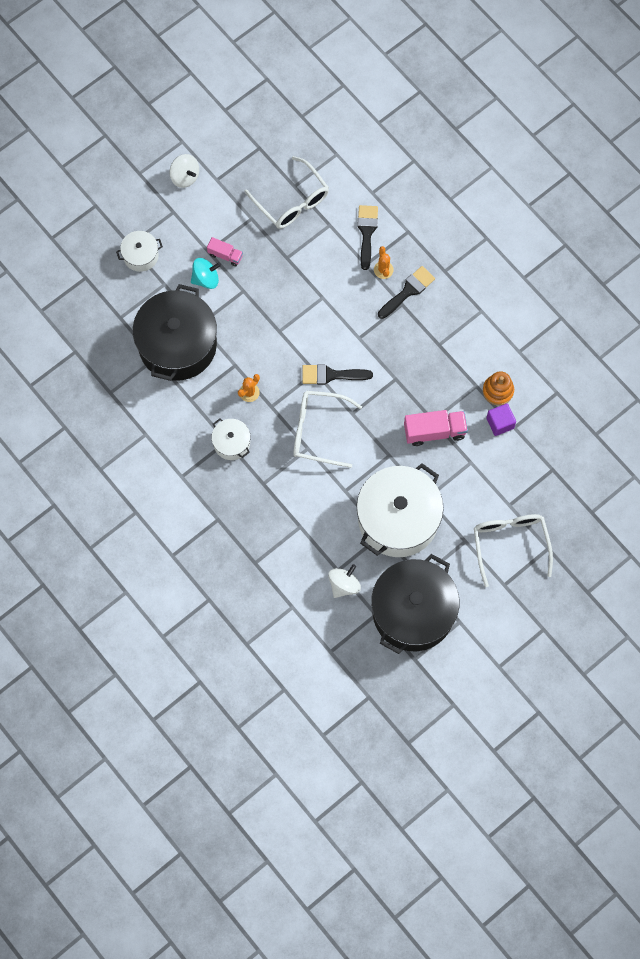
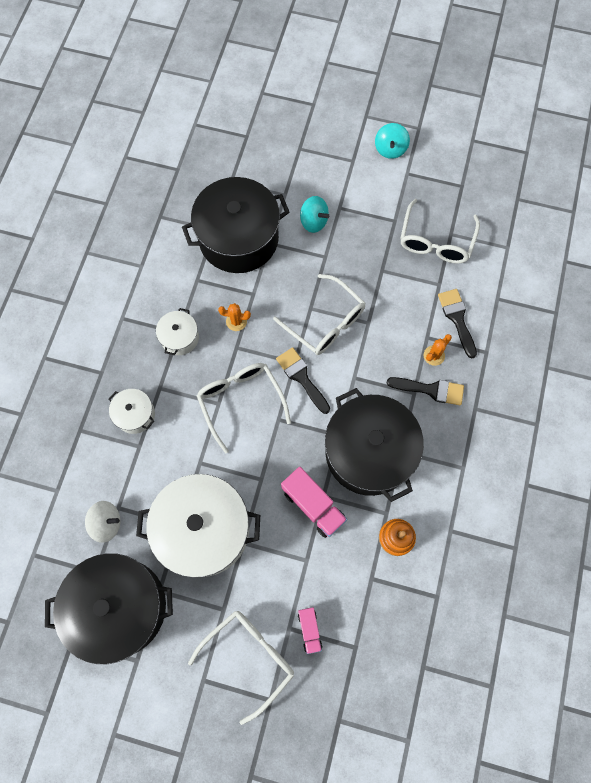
camera: 55 degrees right, 0 degrees up
white pot [116,231,163,272] -> white pot moved to [109,389,155,434]
white spinning top [169,154,199,188] -> turquoise spinning top [375,123,410,159]
pink truck [207,237,243,266] -> pink truck moved to [298,607,322,654]
black brush [357,205,378,270] -> black brush turned 75 degrees counterclockwise [438,289,477,359]
purple cube [486,404,516,436] -> none
none -> white glasses [273,274,365,355]
none -> black pot [325,388,424,502]

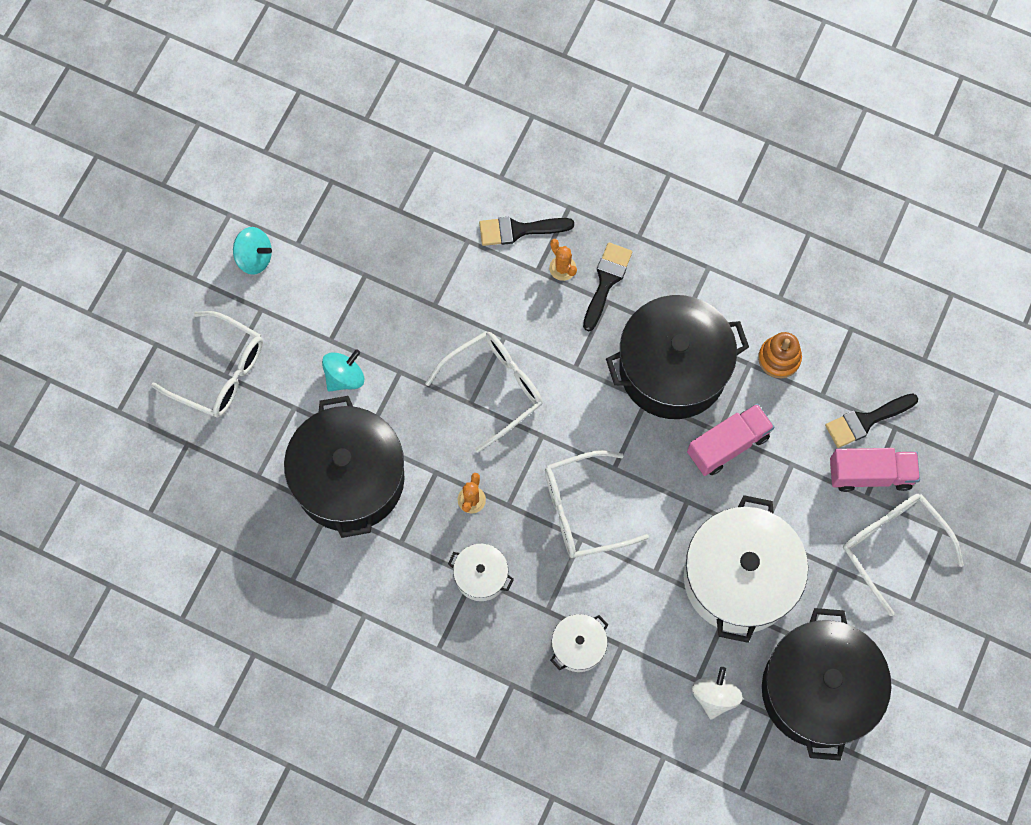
camera: 80 degrees left, 0 degrees up
black brush [276,347,330,414] -> black brush moved to [825,393,918,448]
pink truck [298,607,322,654] -> pink truck [830,448,920,492], size x1.73
white glasses [400,199,480,264] -> white glasses moved to [151,311,263,418]

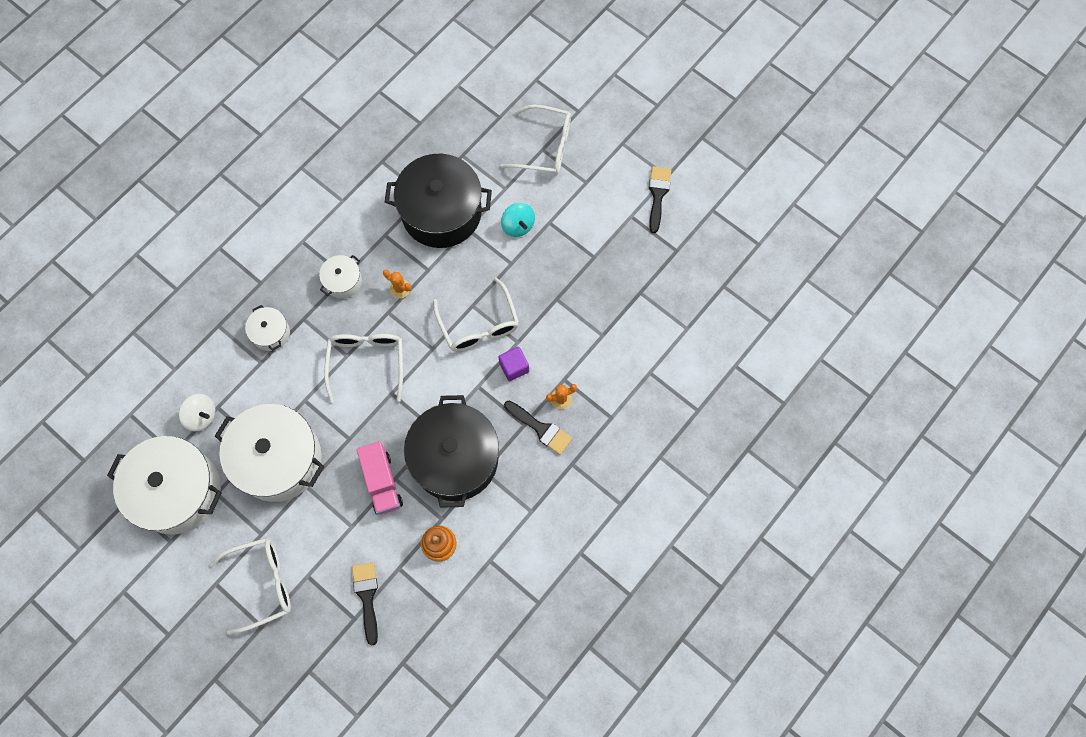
camera: 105 degrees right, 0 degrees up
white glasses [151,311,263,418] -> white glasses turned 120 degrees counterclockwise [501,105,571,175]
turquoise spinning top [233,227,272,275] -> none
black brush [479,216,574,246] -> black brush moved to [649,167,671,233]
black pot [762,608,891,761] -> white pot [107,436,222,535]
pink truck [830,448,920,492] -> none
none -> purple cube [498,346,529,381]

